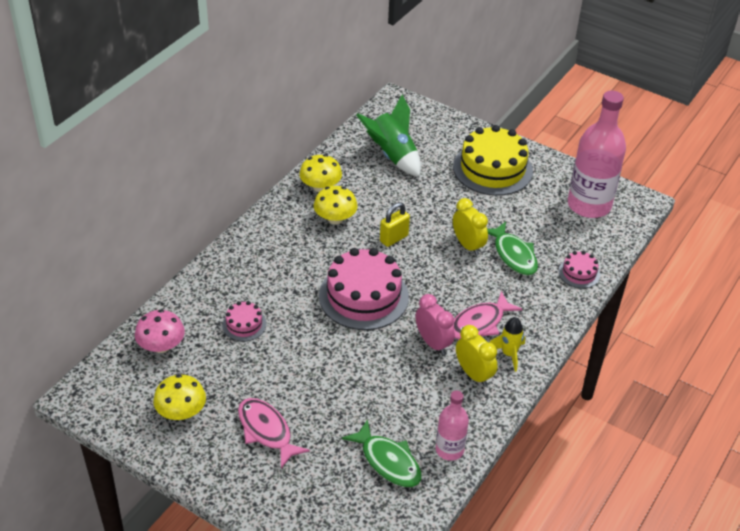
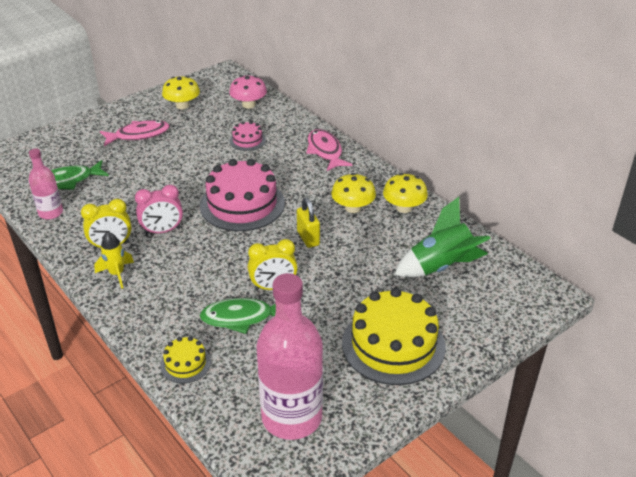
camera: 110 degrees right, 5 degrees down
pink fish [453,291,523,339] -> pink fish moved to [306,129,352,171]
pink cake [558,251,600,288] -> yellow cake [160,336,211,383]

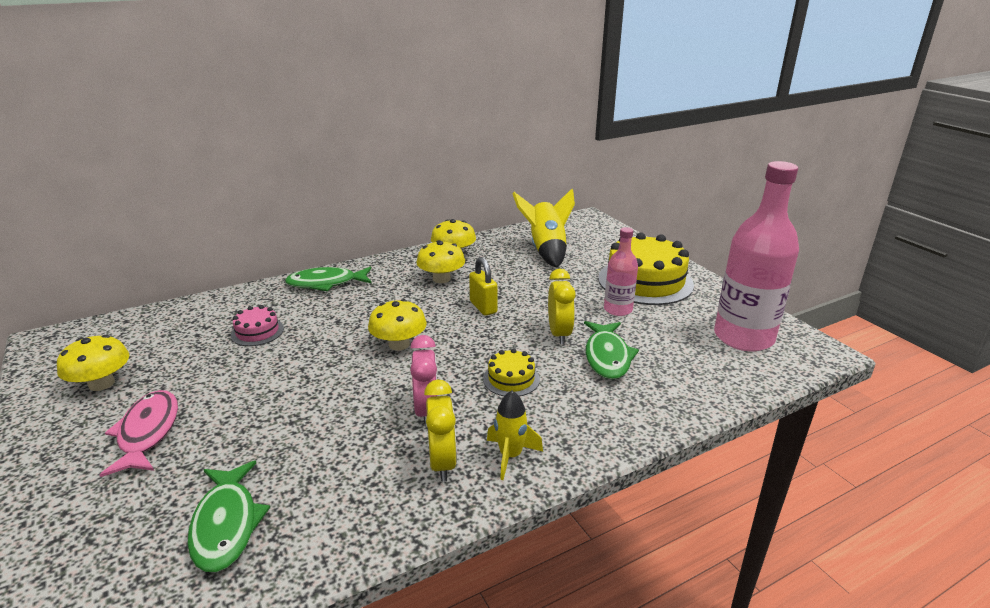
camera: 80 degrees left, 10 degrees down
pink bottle [29,149,63,219] -> pink bottle moved to [604,227,638,316]
yellow cake [160,336,211,383] -> yellow cake moved to [483,348,540,396]
pink cake [200,159,285,231] -> yellow mushroom [368,299,427,351]
pink mushroom [229,75,267,108] -> none
yellow padlock [297,197,320,248] -> yellow padlock turned 75 degrees clockwise [469,257,497,316]
pink fish [306,129,352,171] -> green fish [285,267,372,291]
green rocket [395,197,491,278] -> yellow rocket [512,189,575,268]

